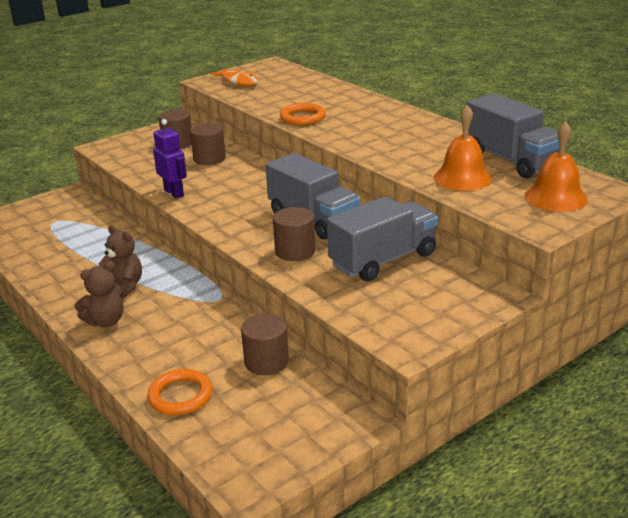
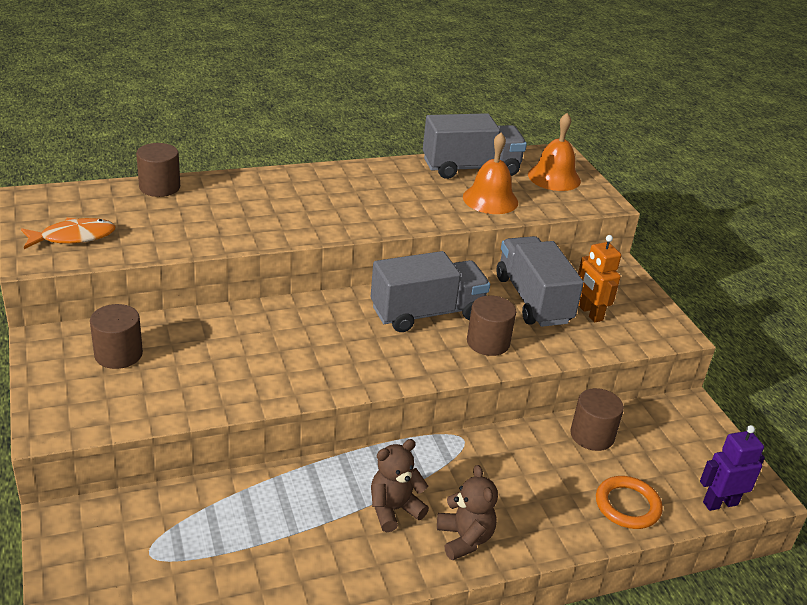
camera: 75 degrees left, 5 degrees up
purple robot [153,119,187,199] -> purple robot moved to [700,425,765,511]
brown cylinder [190,123,226,165] -> brown cylinder moved to [136,143,180,197]
orange ring [280,103,326,125] -> none
none -> orange robot [578,235,621,322]

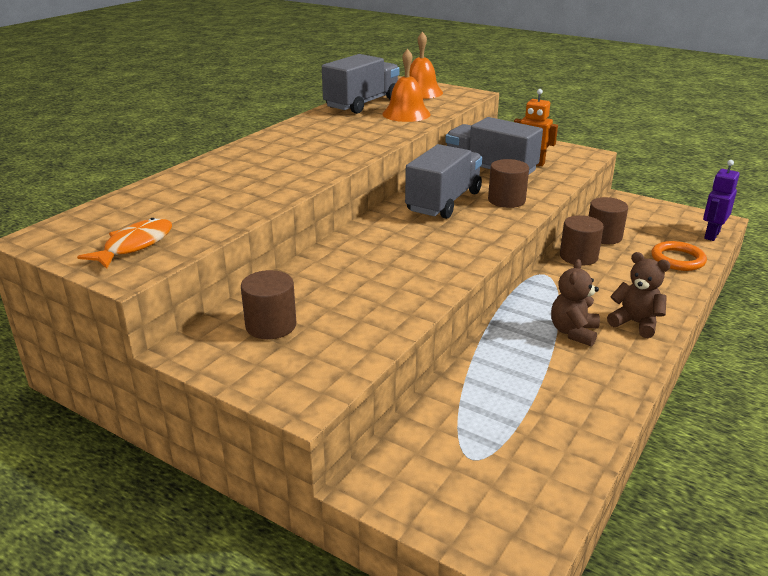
camera: 35 degrees left, 5 degrees down
brown cylinder [136,143,180,197] -> brown cylinder moved to [560,215,604,265]

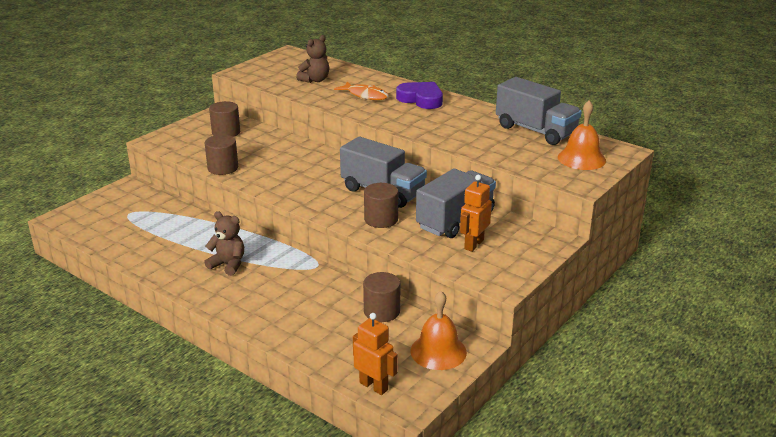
camera: 95 degrees right, 0 degrees up
orange fish [77,218,172,269] -> orange fish moved to [334,81,389,100]
orange bell [383,49,431,122] -> orange bell moved to [411,291,467,370]
brown cylinder [560,215,604,265] -> brown cylinder moved to [205,135,238,175]
brown teddy bear [607,252,670,338] -> brown teddy bear moved to [296,35,329,83]
orange ring [651,241,707,271] -> none
purple robot [703,160,740,241] -> orange robot [353,313,398,395]
none -> purple heart [396,82,443,109]

